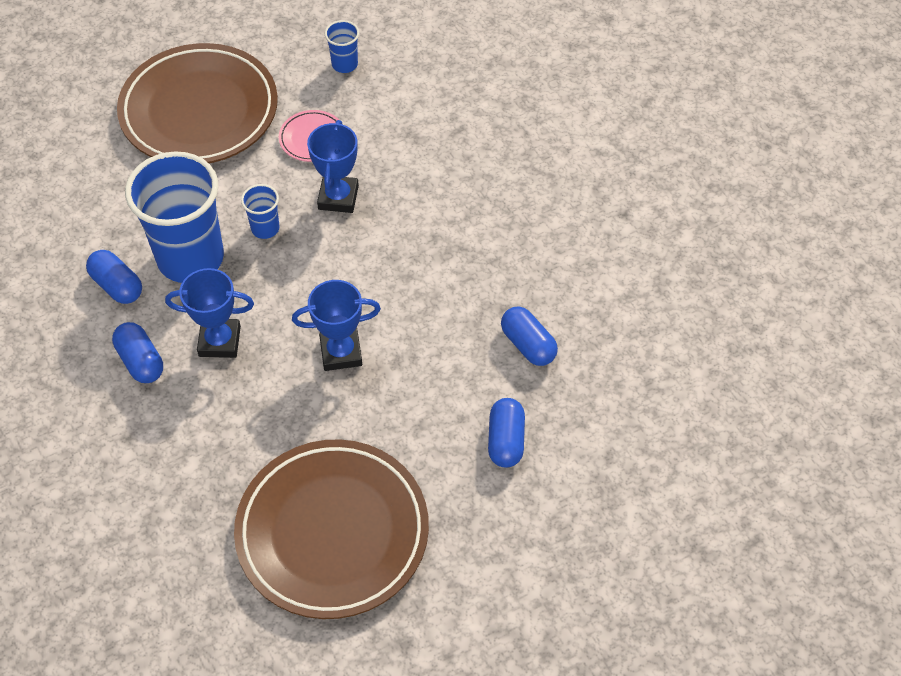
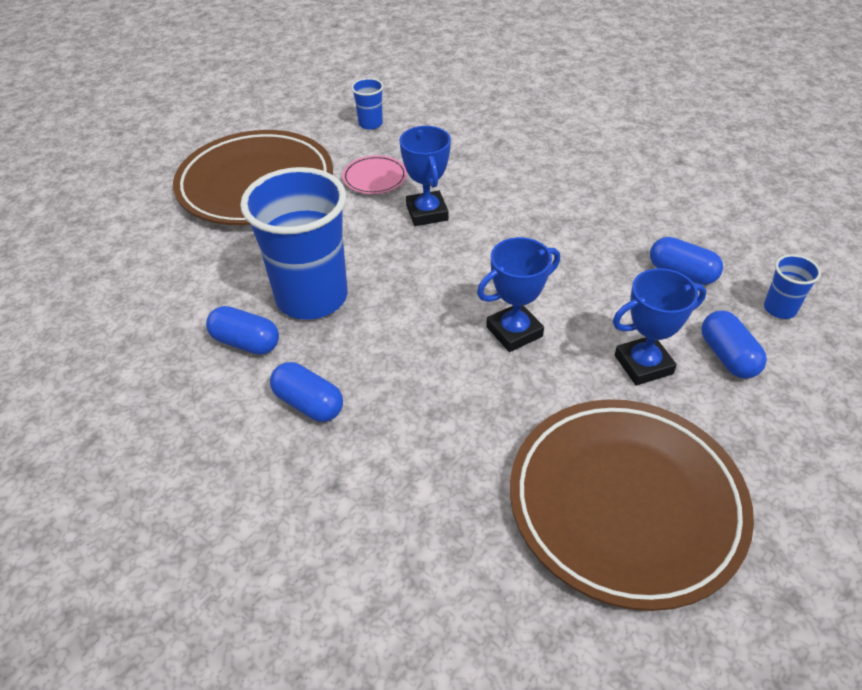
camera: 20 degrees left, 10 degrees down
blue trophy [165,268,254,358] -> blue trophy moved to [613,268,706,385]
blue cup [241,184,280,239] -> blue cup moved to [764,254,821,319]

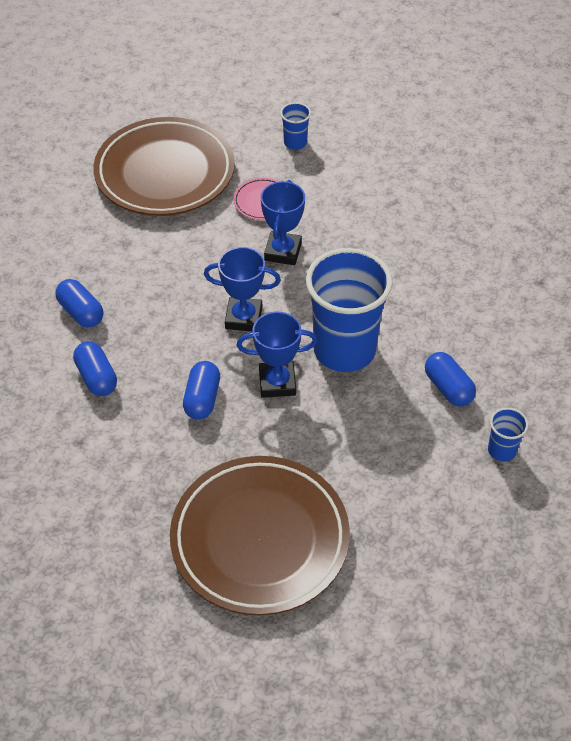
camera: 25 degrees right, 5 degrees up
blue cup [240,167,348,320] -> blue cup moved to [306,248,393,372]
blue trophy [613,268,706,385] -> blue trophy moved to [204,247,281,331]
blue capsule [701,311,767,379] -> blue capsule moved to [183,361,220,420]

